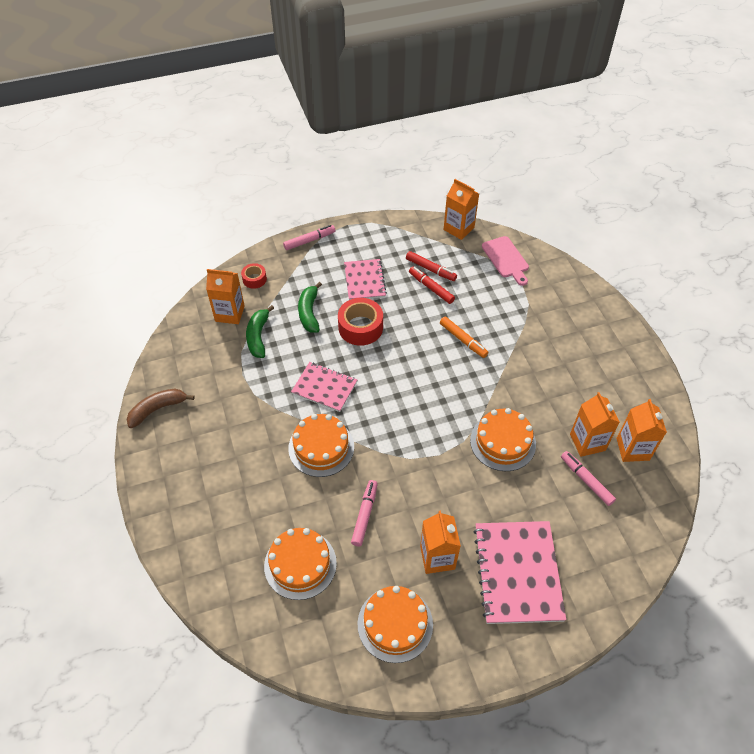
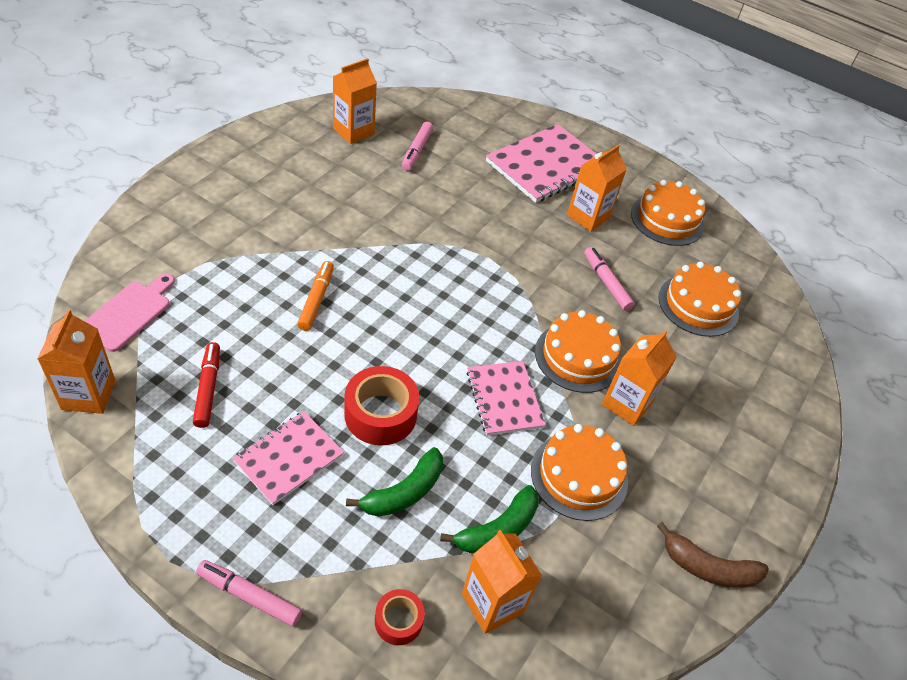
camera: 135 degrees left, 5 degrees down
pink marker [351,480,378,547] -> pink marker turned 90 degrees clockwise [584,247,635,311]
red marker [409,267,455,304] -> none
orange cake [470,408,536,471] -> orange cake moved to [531,424,628,521]
orange carton [570,392,620,457] -> orange carton moved to [602,330,677,426]

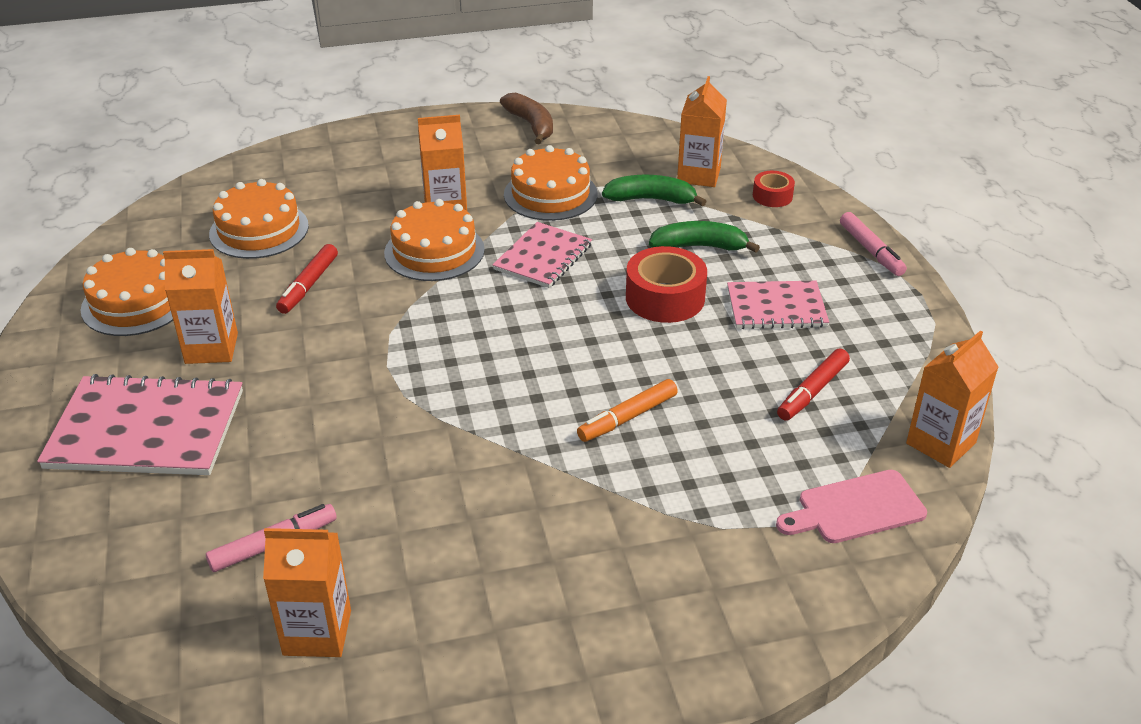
camera: 130 degrees left, 10 degrees down
pink marker [584,247,635,311] -> red marker [276,244,338,314]

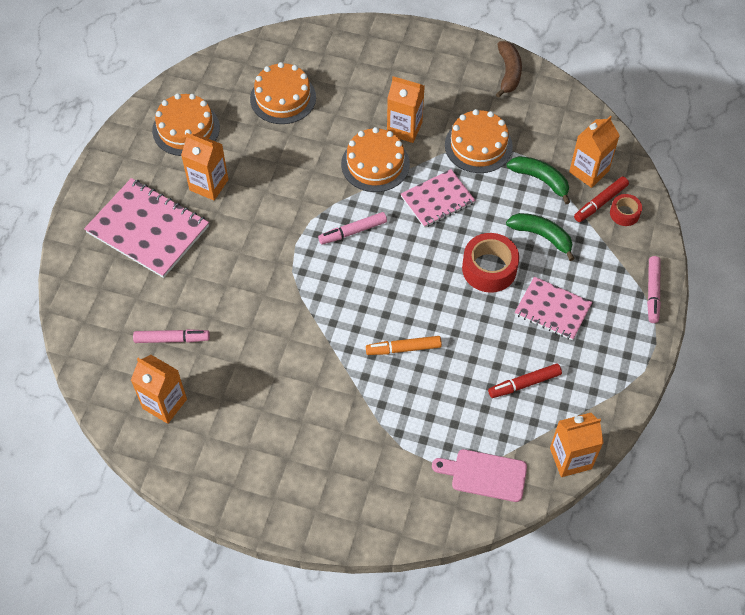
camera: 30 degrees right, 20 degrees up
red marker [276,244,338,314] -> red marker moved to [574,176,629,222]
none -> pink marker [318,212,387,244]

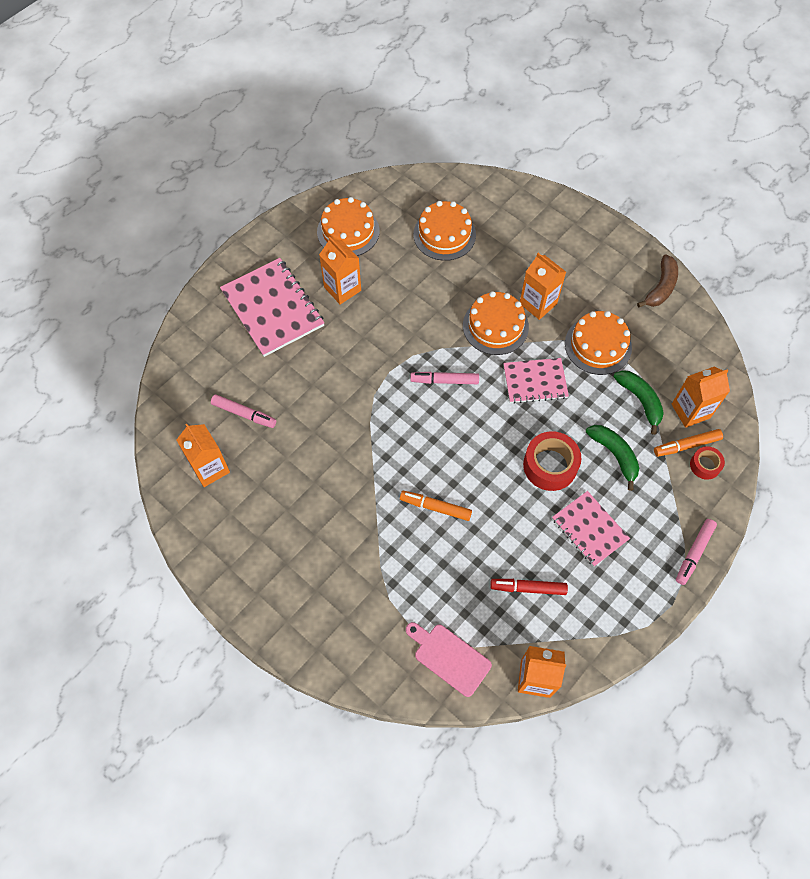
camera: 25 degrees right, 5 degrees up
red marker [574,176,629,222] -> orange marker [654,429,723,457]

